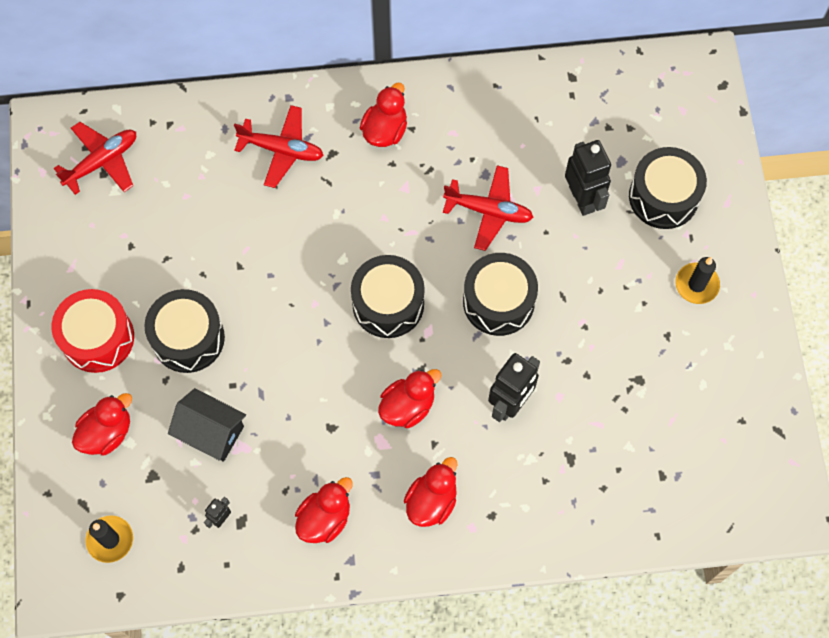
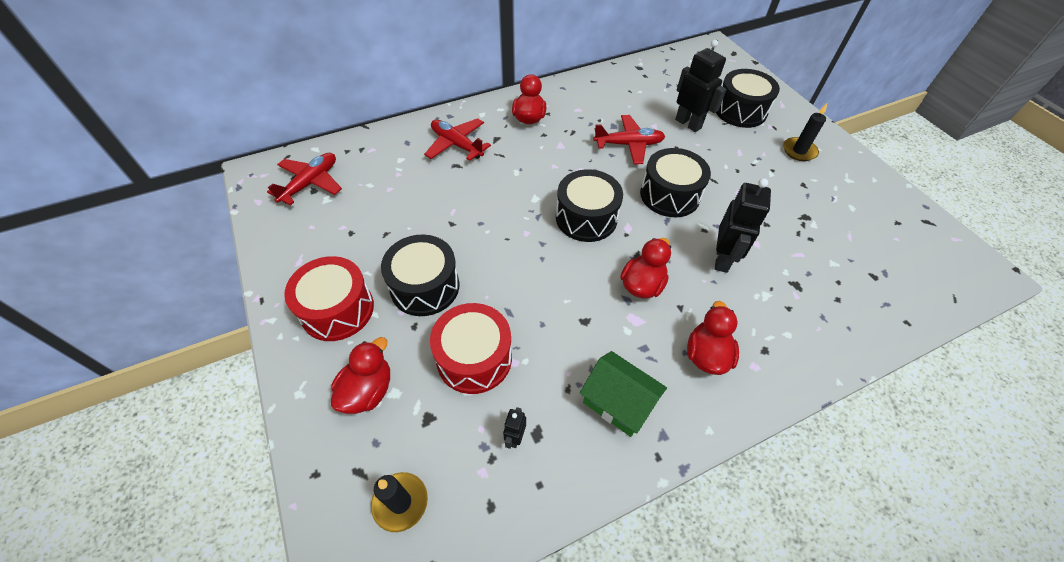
camera: 20 degrees left, 15 degrees down
black house [168,388,246,462] -> red drum [430,303,512,394]
red plane [234,105,324,188] -> red plane turned 135 degrees counterclockwise [424,118,491,161]
red duck [295,477,353,543] -> green house [580,351,667,437]

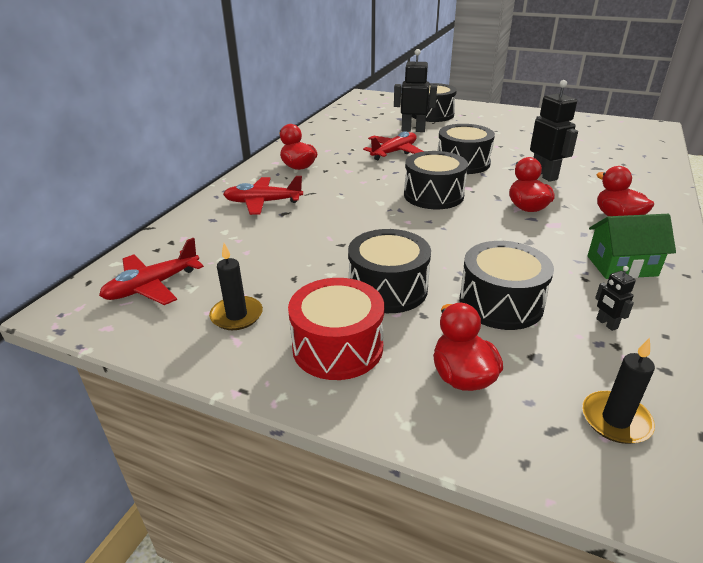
camera: 40 degrees left, 20 degrees down
red plane [267,153,342,206] -> red plane turned 120 degrees counterclockwise [99,238,204,305]
red drum [430,303,512,394] -> black drum [459,241,554,330]
black candle [783,103,827,161] -> black candle moved to [209,243,263,330]

